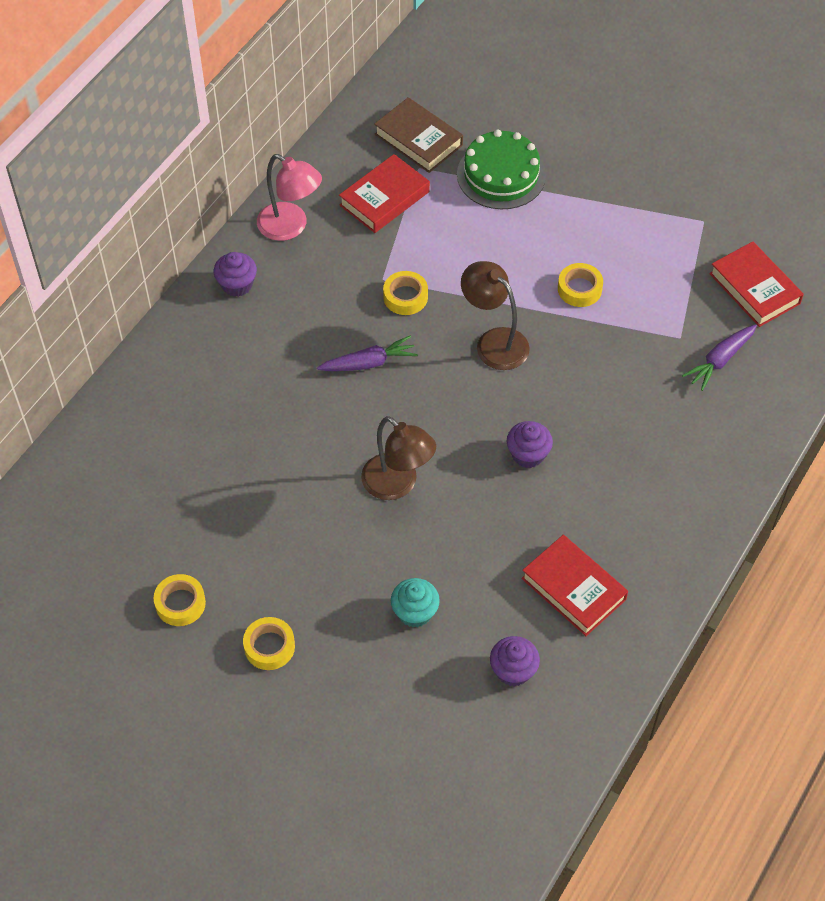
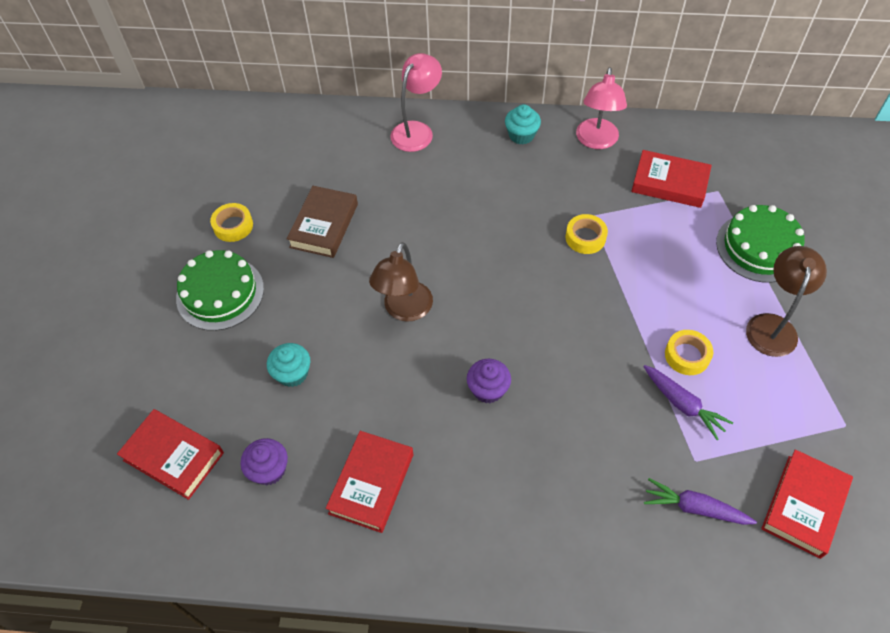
camera: 65 degrees right, 0 degrees up
purple cupcake [214,252,257,297] -> turquoise cupcake [505,104,541,144]
yellow tape [243,617,295,670] -> green cake [176,250,264,331]
purple carrot [317,336,418,371] -> purple carrot moved to [643,365,733,440]
brown book [374,97,463,173] -> brown book moved to [287,186,358,258]
brown lamp [461,261,530,370] -> brown lamp moved to [746,246,827,357]
none -> red book [117,409,224,500]
none -> pink lamp [390,53,442,152]

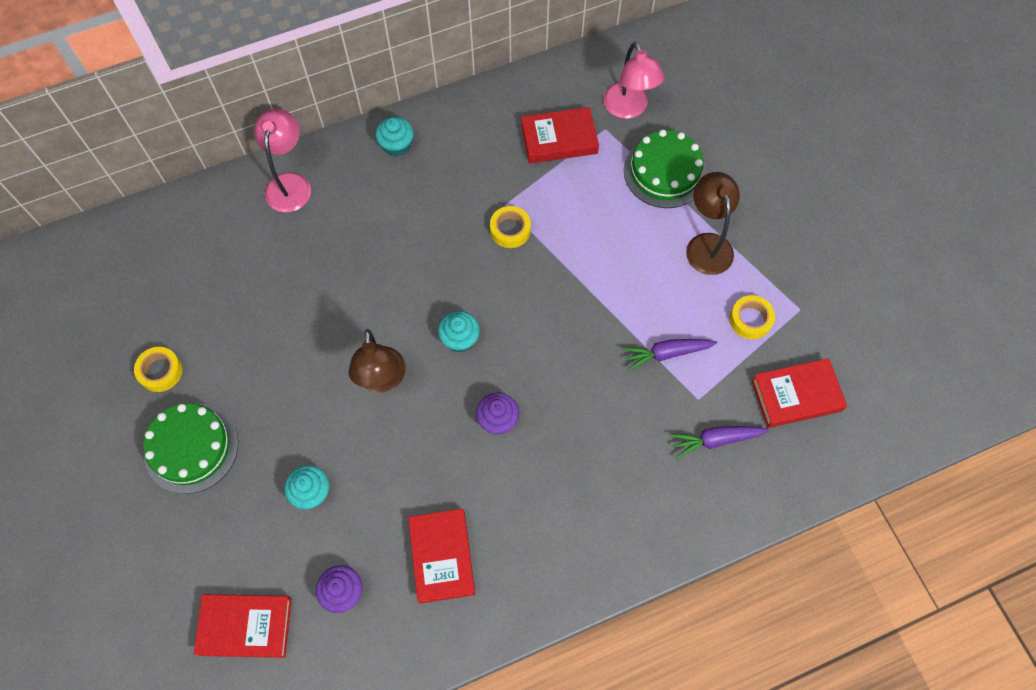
camera: 30 degrees left, 10 degrees up
brown book [287,186,358,258] -> none
pink lamp [576,67,627,149] -> pink lamp moved to [603,42,665,119]
purple carrot [643,365,733,440] -> purple carrot turned 150 degrees clockwise [622,339,717,371]
yellow tape [665,330,713,375] -> yellow tape moved to [730,295,775,340]
red book [761,449,853,559] -> red book turned 75 degrees clockwise [751,358,847,428]
none -> turquoise cupcake [438,311,480,352]

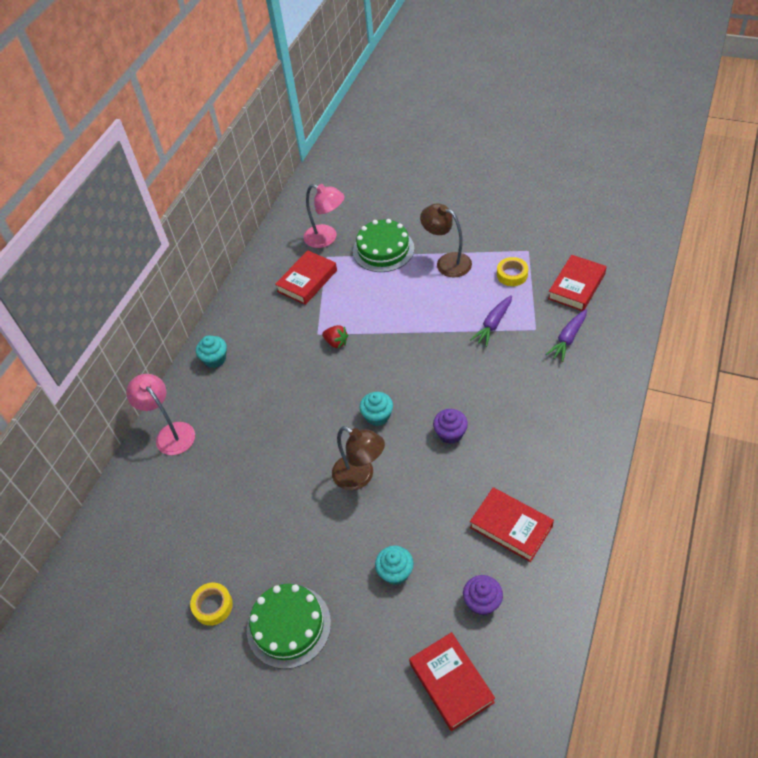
camera: 40 degrees left, 15 degrees down
red book [194,594,292,658] -> red book turned 75 degrees counterclockwise [409,632,495,731]
yellow tape [490,206,531,248] -> red strawberry [322,325,349,348]

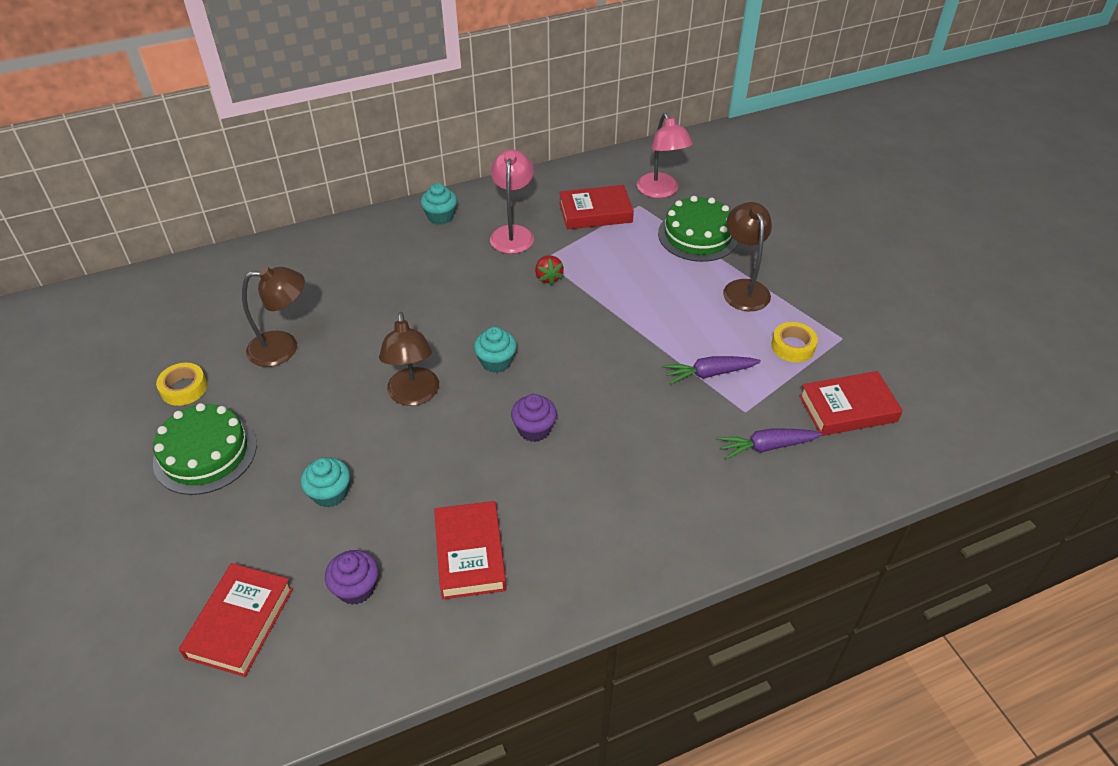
camera: 40 degrees right, 5 degrees down
pink lamp [126,374,195,455] -> pink lamp moved to [490,149,534,254]
none -> brown lamp [242,266,305,367]

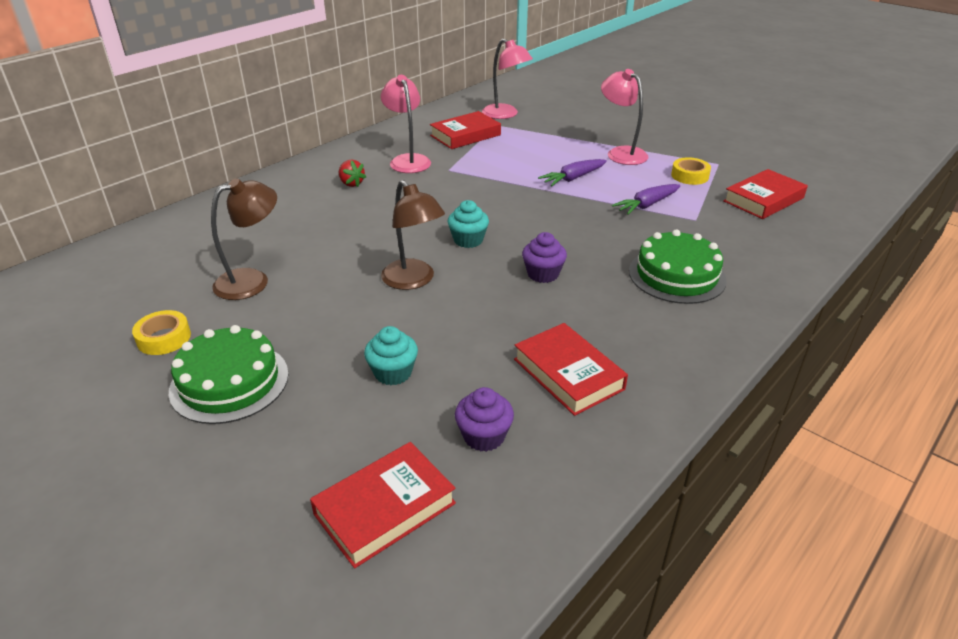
camera: 25 degrees left, 10 degrees down
red book [179,563,293,677] -> red book turned 60 degrees clockwise [310,442,456,569]
turquoise cupcake [421,183,457,225] -> none
red strawberry [535,255,564,285] -> red strawberry moved to [339,160,366,187]
green cake [658,196,738,262] -> green cake moved to [629,230,727,304]
purple carrot [718,429,822,459] -> purple carrot moved to [538,159,607,186]
brown lamp [723,202,772,311] -> pink lamp [601,69,648,165]

